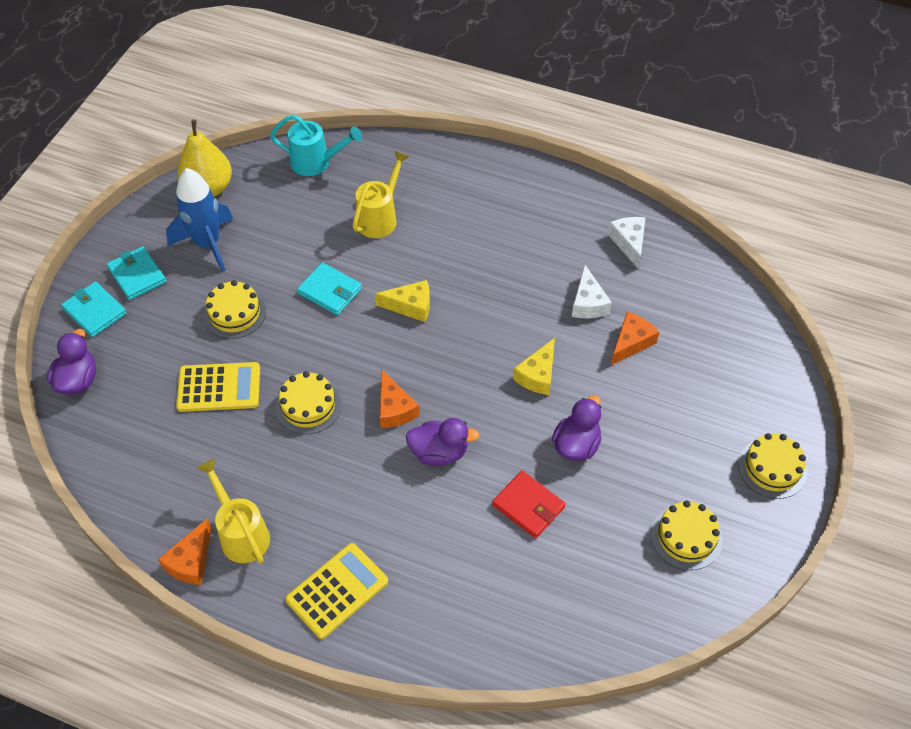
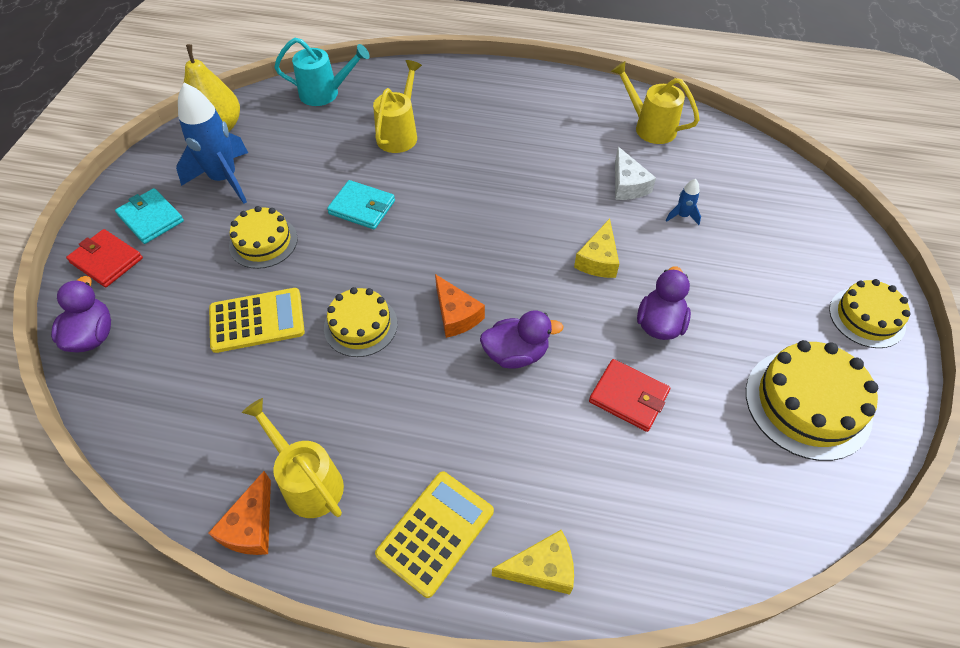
camera: 10 degrees left, 0 degrees up
turquoise wallet [61,281,127,337] -> red wallet [66,229,143,287]
yellow cheese [375,280,430,322] -> yellow cheese moved to [492,530,574,595]
white cheese [608,217,646,268] -> yellow watering can [611,61,700,144]
orange cheese [611,312,659,365] -> blue rocket [666,179,701,225]
yellow cake [651,500,723,570] -> yellow cake [746,340,878,461], size x1.55

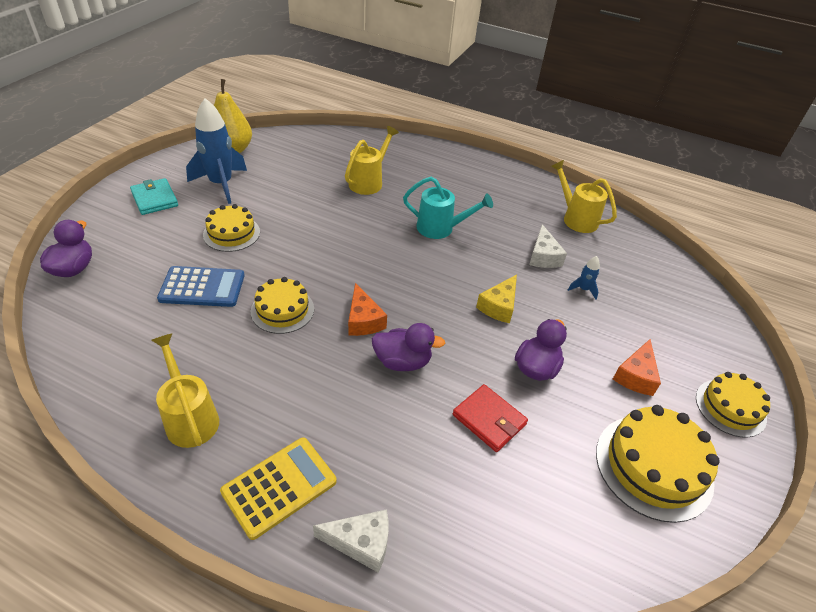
camera: 10 degrees right, 10 degrees down
red wallet [66,229,143,287] -> none
orange cheese [208,471,271,555] -> orange cheese moved to [613,339,661,396]
yellow calculator [209,288,305,353] -> blue calculator [157,266,245,307]
turquoise watering can [274,38,370,106] -> turquoise watering can moved to [403,177,493,239]
turquoise wallet [327,180,395,229] -> none
yellow cheese [492,530,574,595] -> white cheese [313,509,389,573]

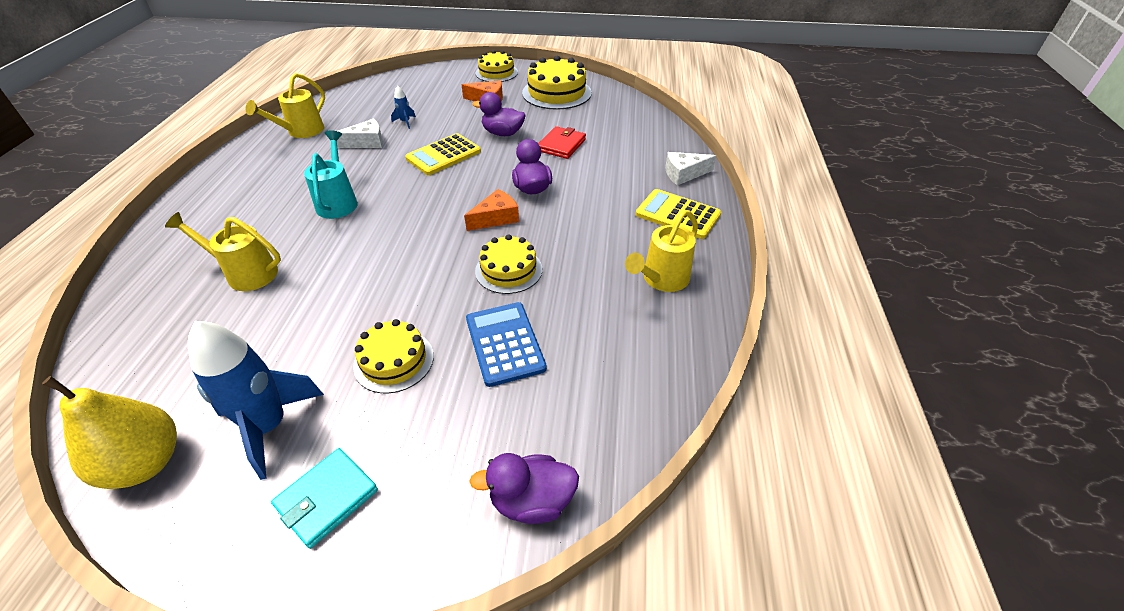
camera: 105 degrees left, 0 degrees up
white cheese [313,509,389,573] -> white cheese turned 90 degrees counterclockwise [665,152,716,186]
yellow cheese [476,274,517,323] -> yellow calculator [405,133,481,175]

